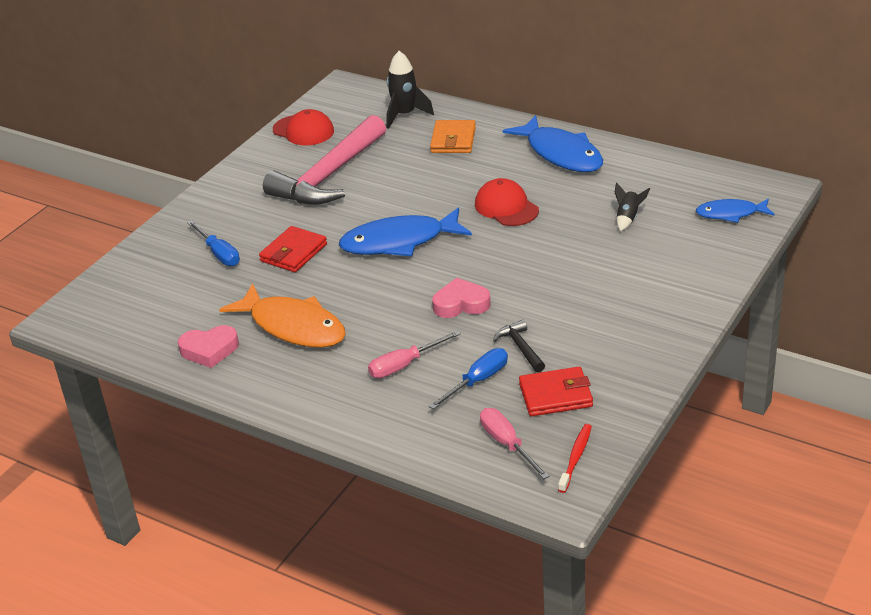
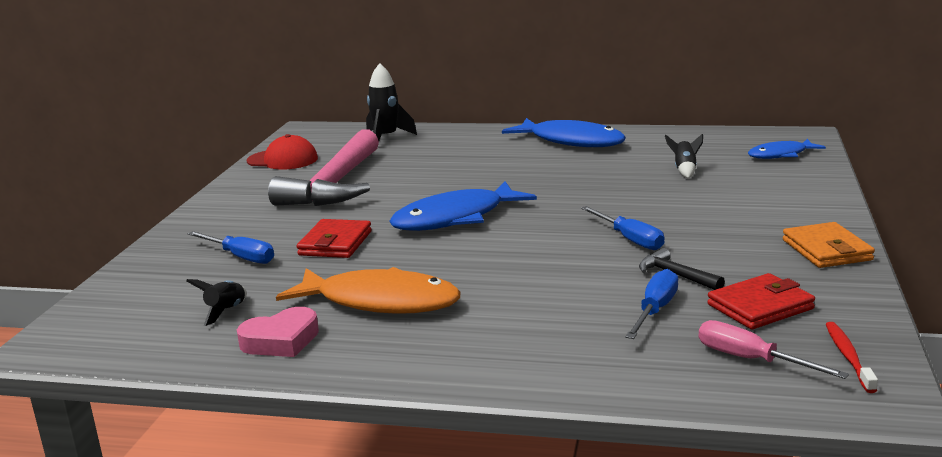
camera: 20 degrees left, 15 degrees down
pink screwdriver [368,330,461,378] -> none
orange wallet [430,120,476,153] -> orange wallet moved to [783,222,875,268]
pink heart [432,278,490,318] -> none
red cap [475,178,539,226] -> none
none -> black rocket [186,279,247,326]
none -> blue screwdriver [581,206,665,250]

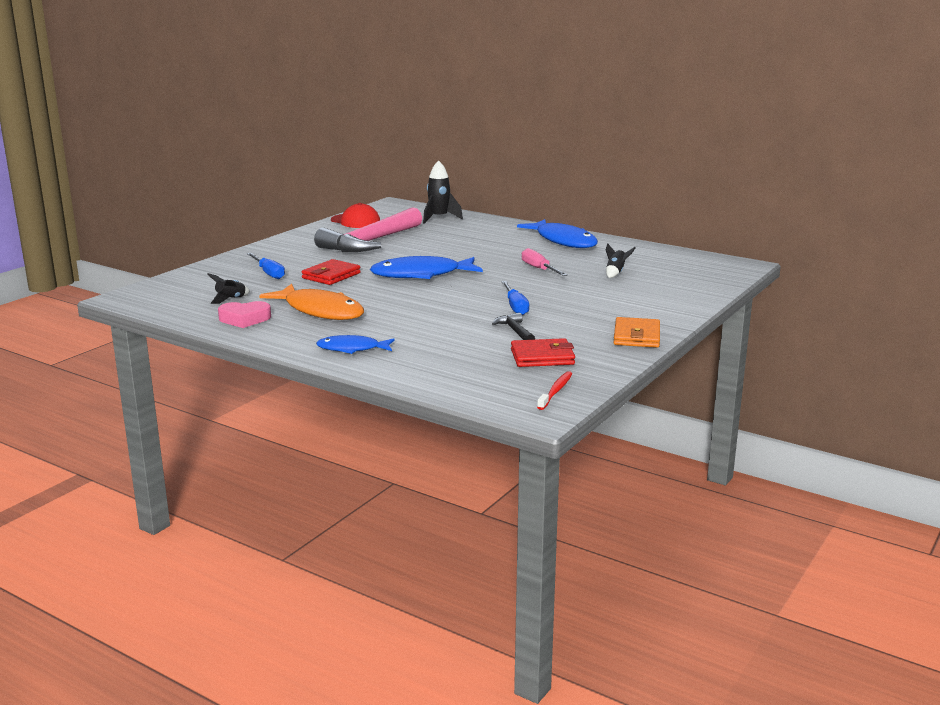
camera: 20 degrees right, 0 degrees up
blue screwdriver [625,269,678,339] -> none
pink screwdriver [699,320,849,379] -> pink screwdriver moved to [522,248,568,276]
blue fish [748,139,826,159] -> blue fish moved to [316,335,395,354]

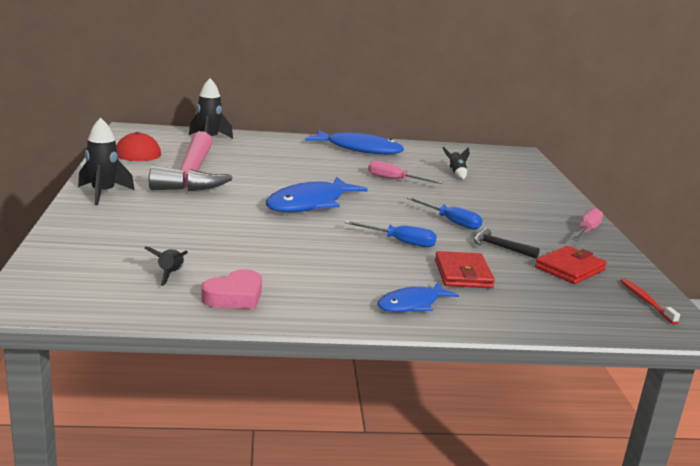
camera: 40 degrees left, 0 degrees up
blue screwdriver [247,253,285,279] -> blue screwdriver moved to [344,220,437,247]
orange fish [259,284,364,320] -> none
red wallet [302,259,361,285] -> red wallet moved to [435,251,495,288]
orange wallet [614,317,660,348] -> pink screwdriver [572,208,603,241]
none -> black rocket [78,118,135,205]

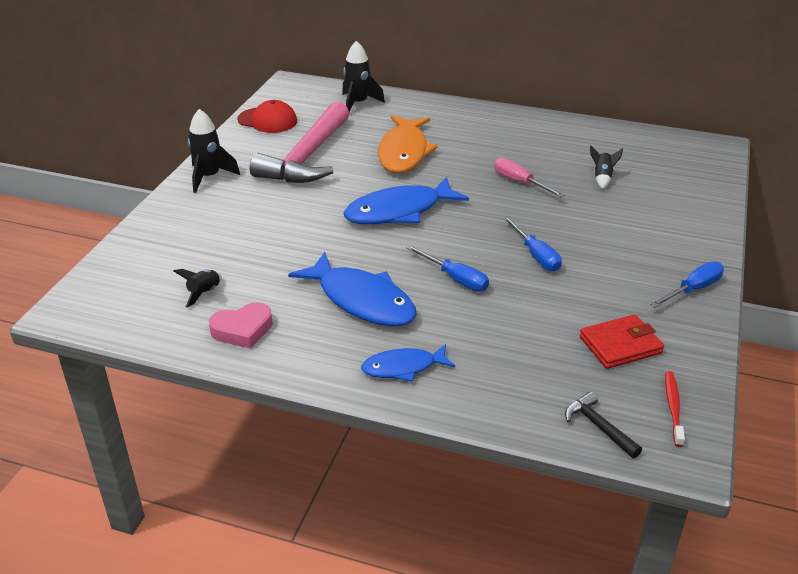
camera: 25 degrees right, 15 degrees up
blue fish [305,130,404,154] -> blue fish moved to [288,252,417,326]
red wallet [435,251,495,288] -> none
black hammer [474,228,540,259] -> black hammer moved to [565,391,642,458]
pink screwdriver [572,208,603,241] -> blue screwdriver [650,262,724,308]
none -> orange fish [378,115,438,173]

